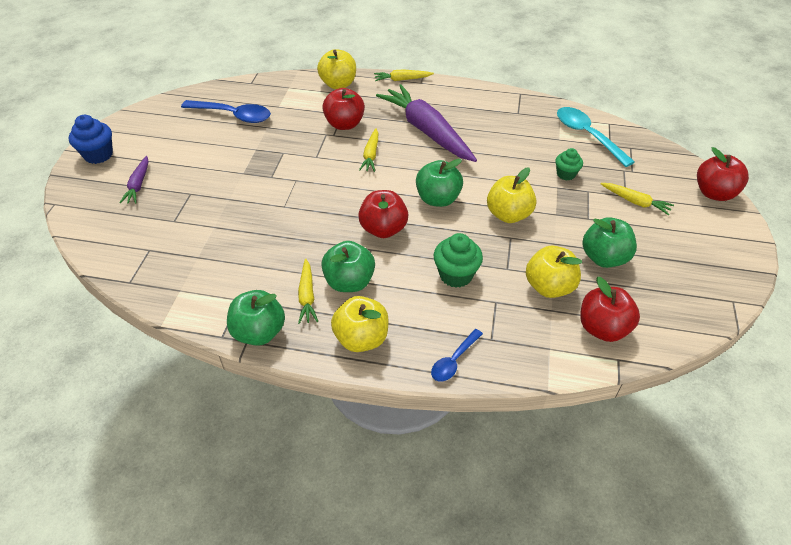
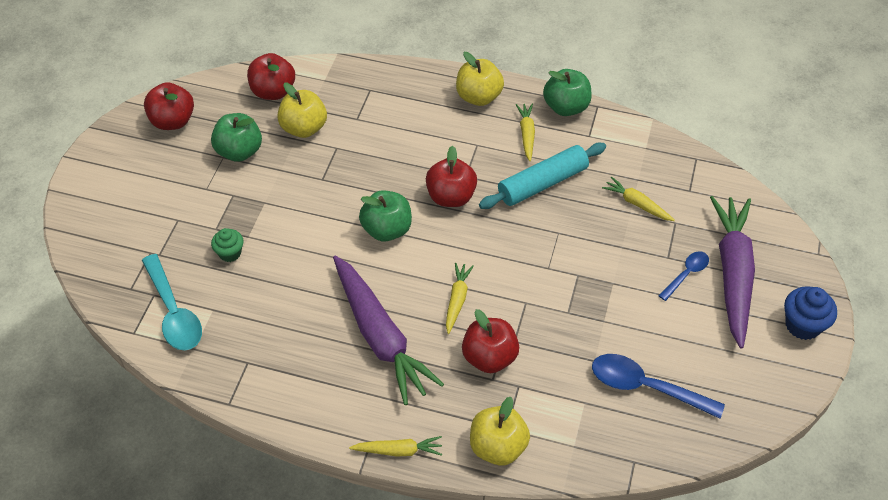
camera: 175 degrees left, 5 degrees up
purple carrot [119,156,149,204] -> purple carrot [710,196,755,349], size x2.17
green apple [321,241,375,292] -> none
blue spoon [431,329,483,382] -> blue spoon moved to [658,251,709,301]
green cupcake [434,233,483,288] -> none
yellow apple [487,168,536,223] -> none
yellow carrot [600,183,674,215] -> yellow carrot moved to [602,177,675,221]
red apple [697,147,749,201] -> red apple moved to [144,82,194,130]
none -> turquoise rolling pin [479,143,606,209]

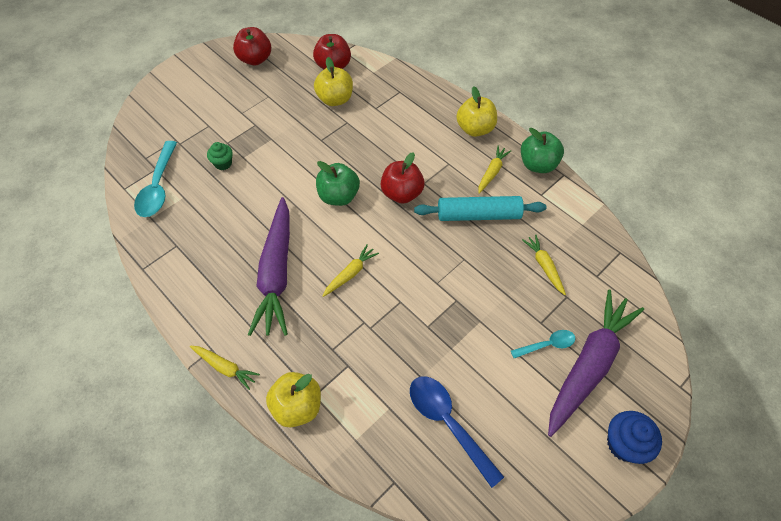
camera: 30 degrees right, 5 degrees up
green apple [211,113,262,162] -> none
red apple [462,309,519,373] -> none
blue spoon [658,251,709,301] -> turquoise spoon [511,330,576,358]

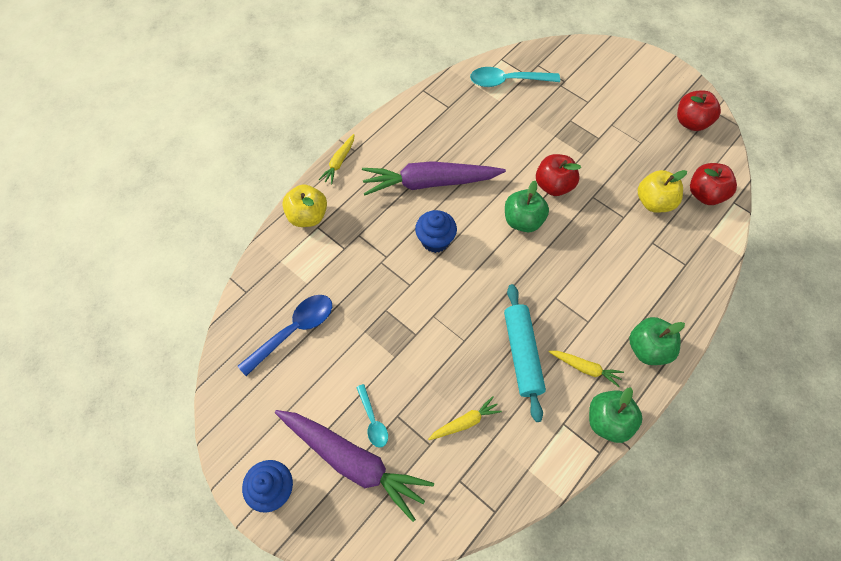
camera: 85 degrees right, 5 degrees up
green cupcake [207,142,233,170] -> none
yellow carrot [323,244,379,297] -> blue cupcake [415,210,457,253]
red apple [381,152,425,204] -> red apple moved to [536,154,581,196]
yellow apple [456,86,497,137] -> green apple [629,317,685,365]

